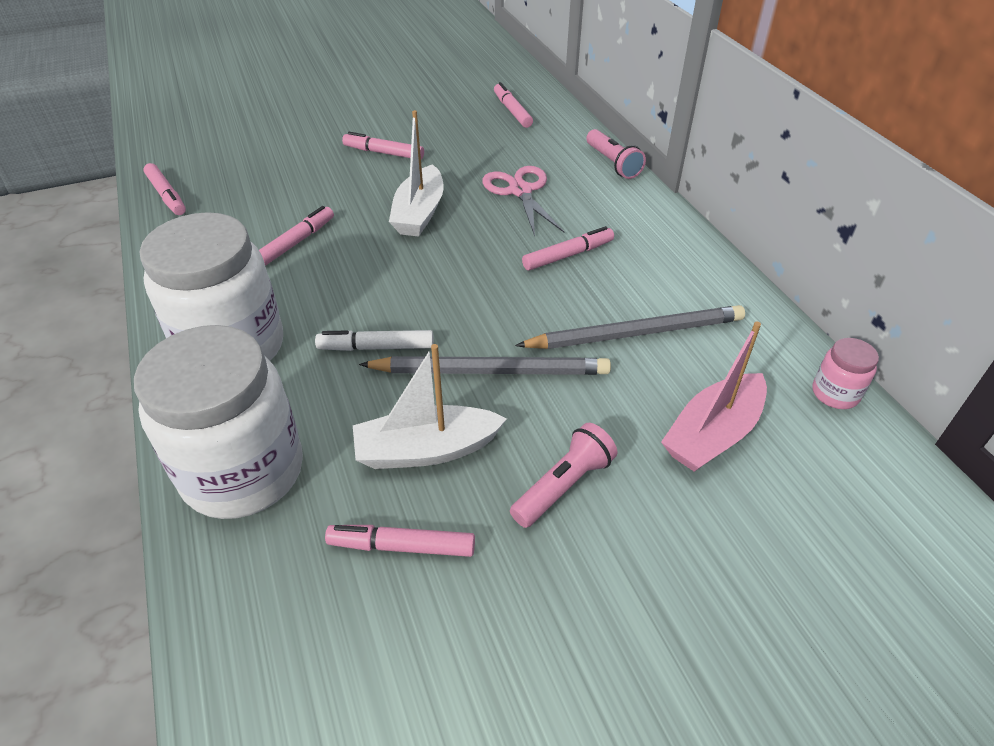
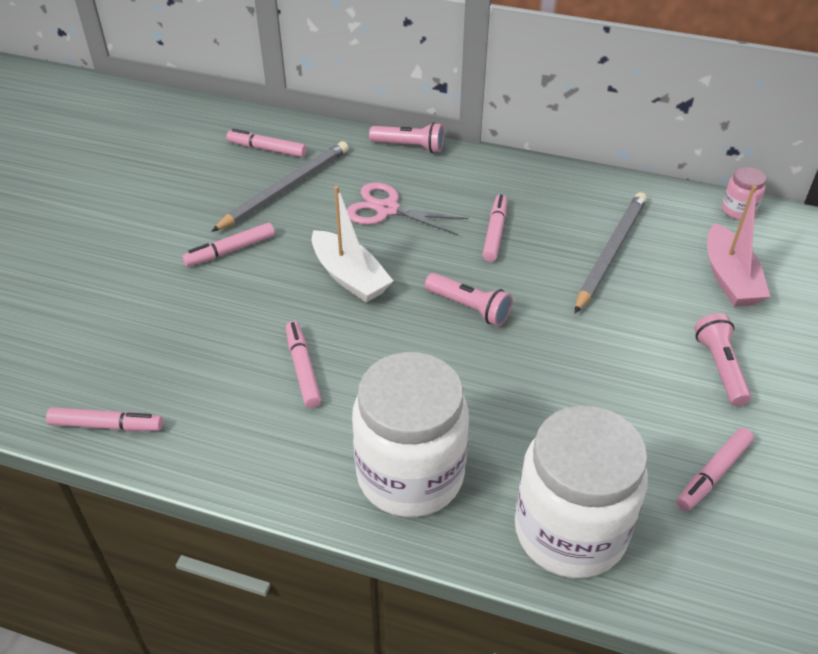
camera: 50 degrees left, 0 degrees up
white marker [315,330,434,351] -> none
white boat [353,344,507,469] -> none
grey pencil [359,356,611,375] -> grey pencil moved to [211,141,349,232]
none -> pink flashlight [425,273,513,326]

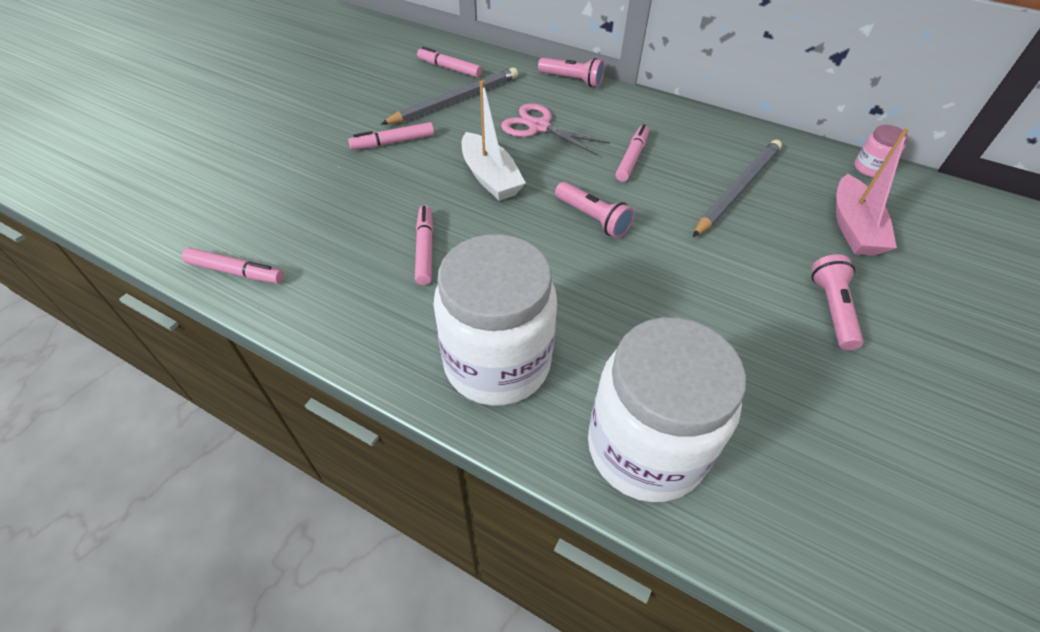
camera: 10 degrees right, 5 degrees up
pink marker [676,428,754,511] -> none

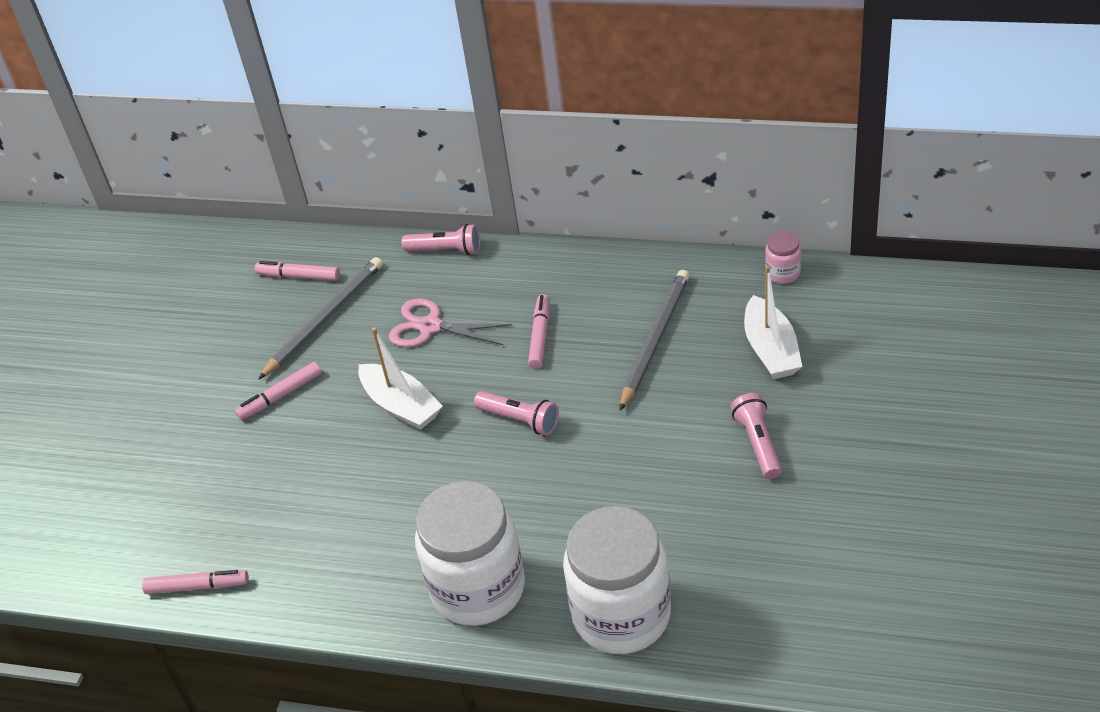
camera: 10 degrees left, 5 degrees down
pink marker [415,205,433,285] -> none
pink boat [836,129,909,256] -> white boat [744,266,802,379]

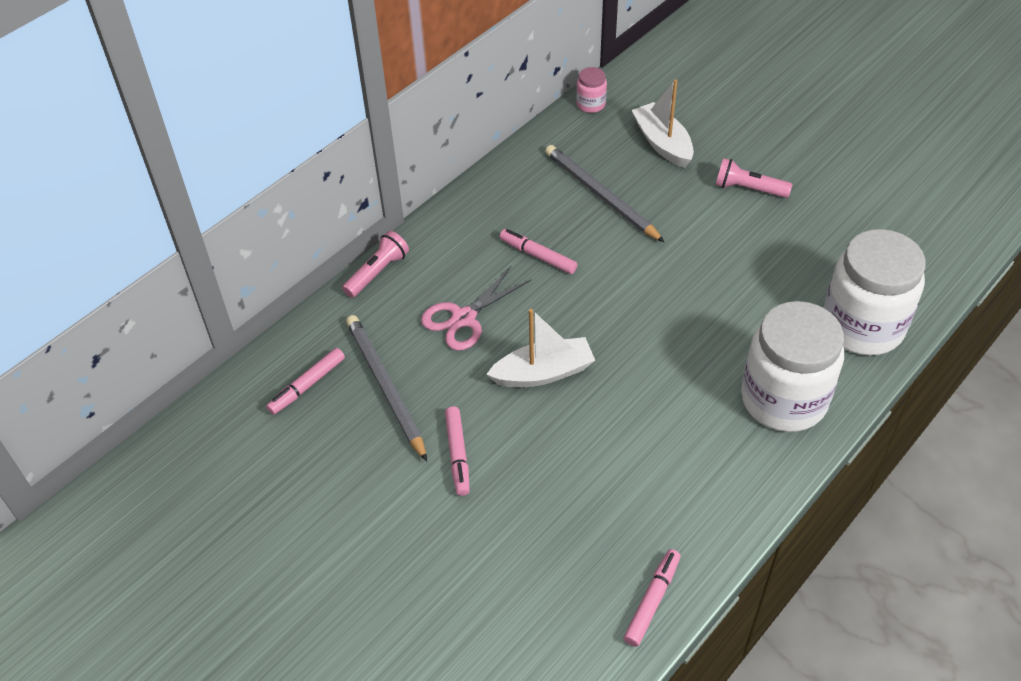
camera: 65 degrees left, 5 degrees up
pink flashlight [474,391,559,435] -> none
white boat [744,266,802,379] -> white boat turned 135 degrees counterclockwise [631,79,694,168]

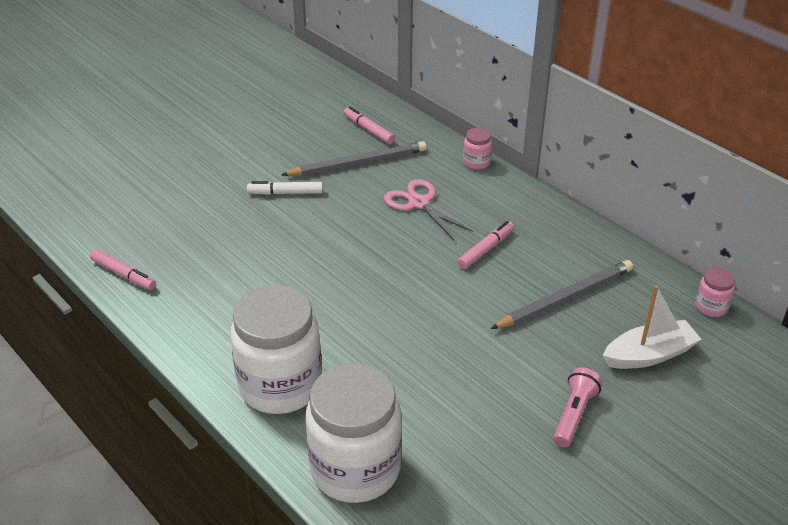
camera: 95 degrees right, 10 degrees down
pink flashlight [342,231,409,298] -> pink jar [463,128,492,170]
pink marker [445,407,470,496] -> white marker [247,181,323,195]
white boat [486,309,595,387] -> none

